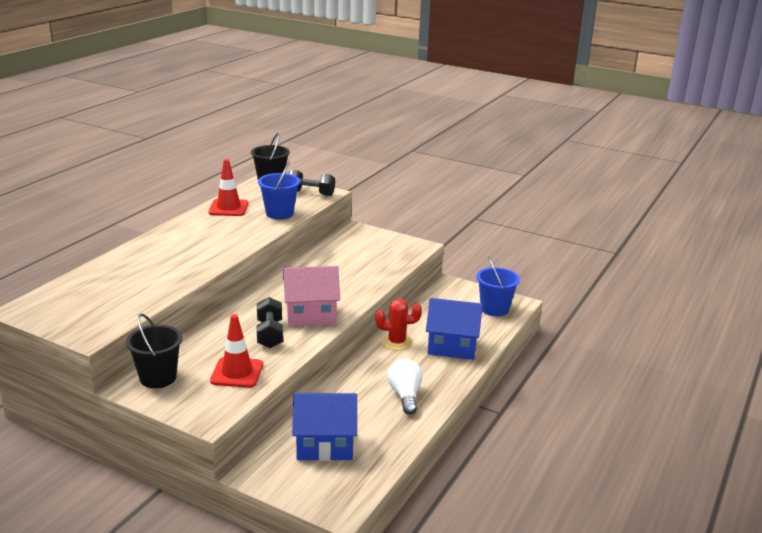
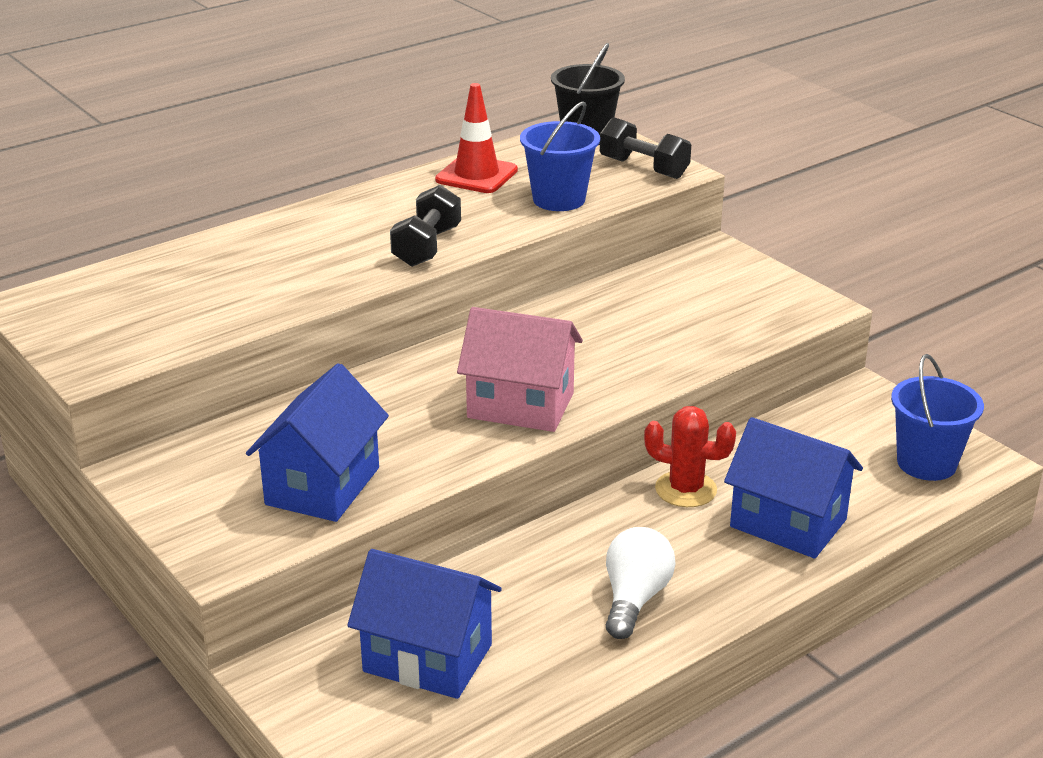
camera: 25 degrees right, 5 degrees up
black bucket [126,313,182,388] -> none
red traffic cone [210,314,263,388] -> blue house [246,363,389,522]
black dumbbell [257,297,283,348] -> black dumbbell moved to [390,185,461,267]

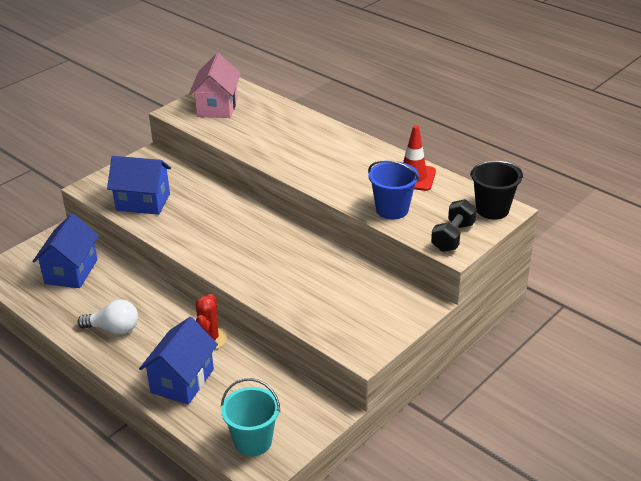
camera: 80 degrees right, 5 degrees up
black dumbbell [390,185,461,267] -> none
pink house [457,307,583,432] -> pink house moved to [189,53,241,118]
blue bucket [891,354,984,481] -> turquoise bucket [221,378,280,456]

